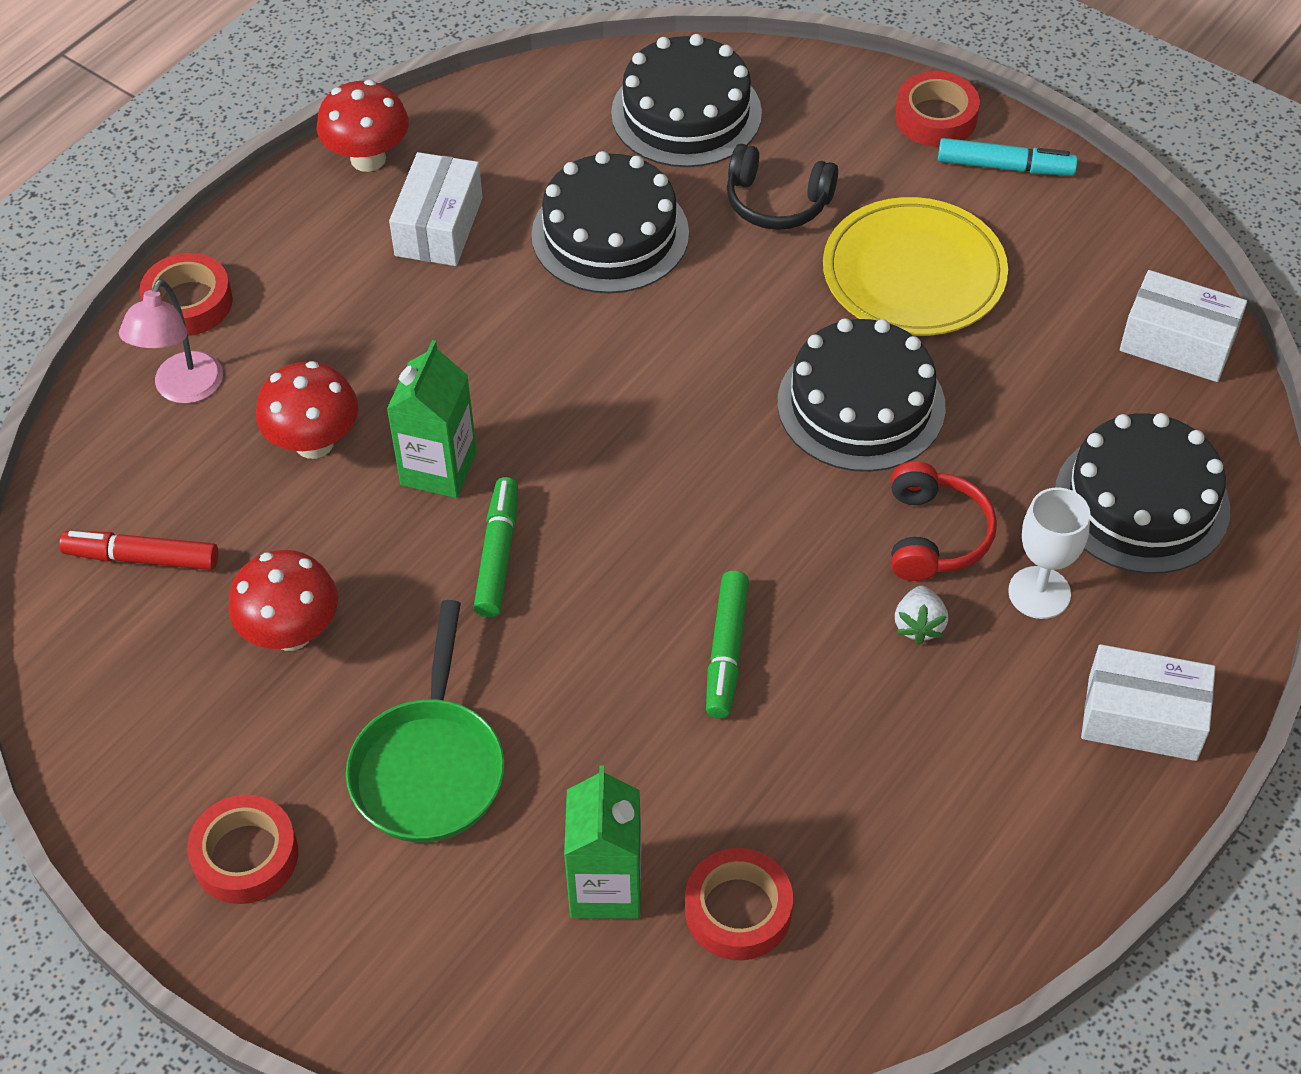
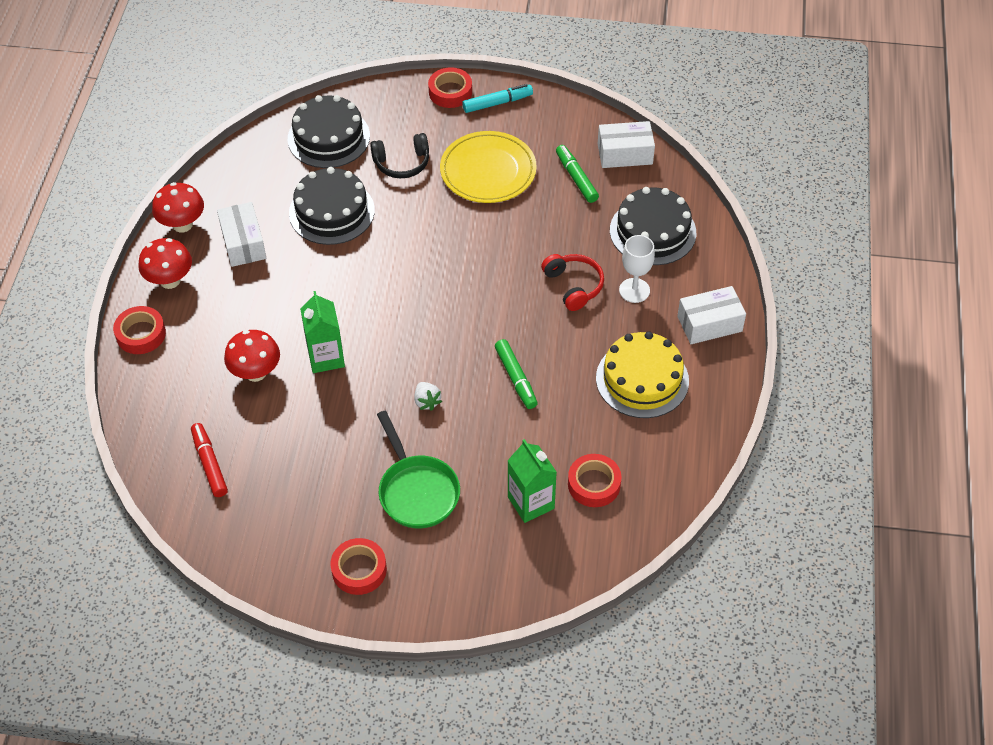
camera: 30 degrees left, 0 degrees up
red marker [59,531,218,570] -> red marker turned 90 degrees clockwise [191,423,228,497]
pink lamp [119,279,223,404] -> none
red mushroom [228,550,338,651] -> red mushroom moved to [138,238,192,289]
green marker [474,477,518,617] -> green marker moved to [556,145,599,203]
black cake [777,318,946,472] -> none
white strawberry [895,586,948,645] -> white strawberry moved to [415,382,442,411]
none -> yellow cake [596,332,689,418]

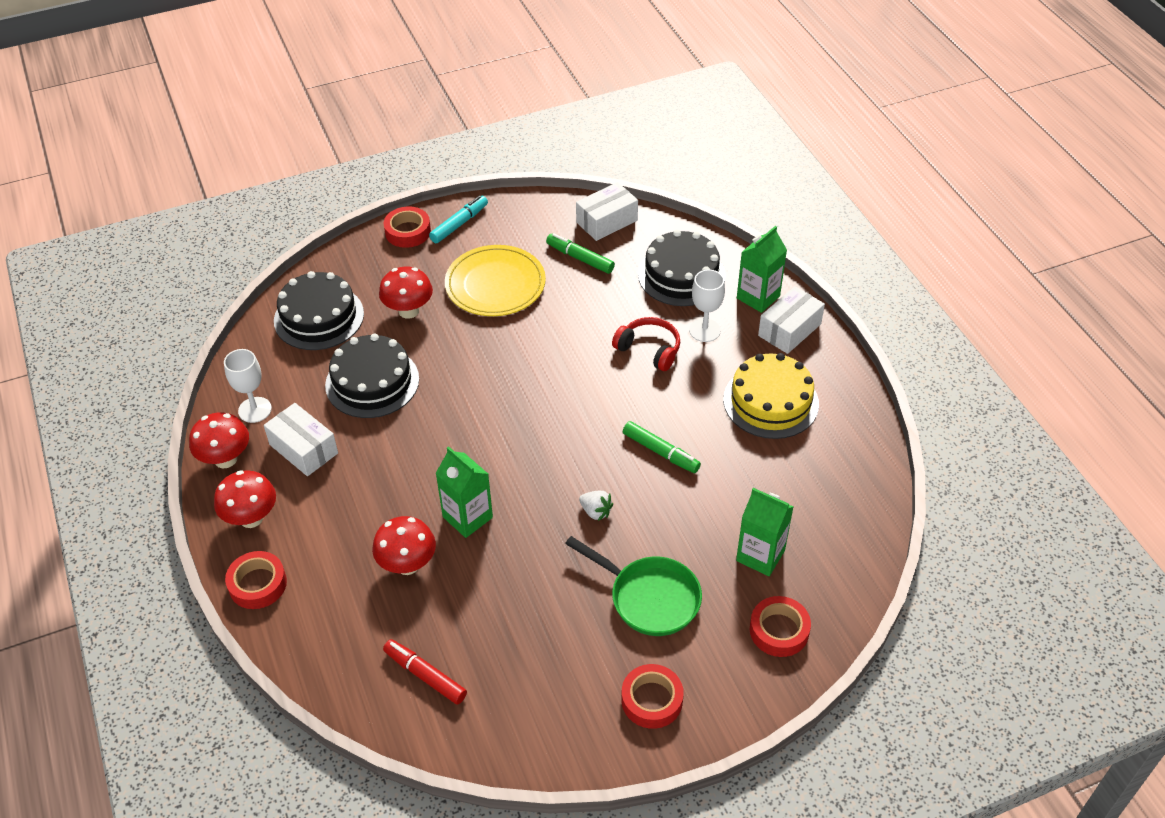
camera: 30 degrees left, 5 degrees down
black headphones [370,133,429,178] -> red mushroom [379,266,433,319]
red tape [568,454,622,507] -> red tape moved to [750,596,811,657]
none -> white goblet [224,349,272,423]
none -> green carton [737,226,787,313]

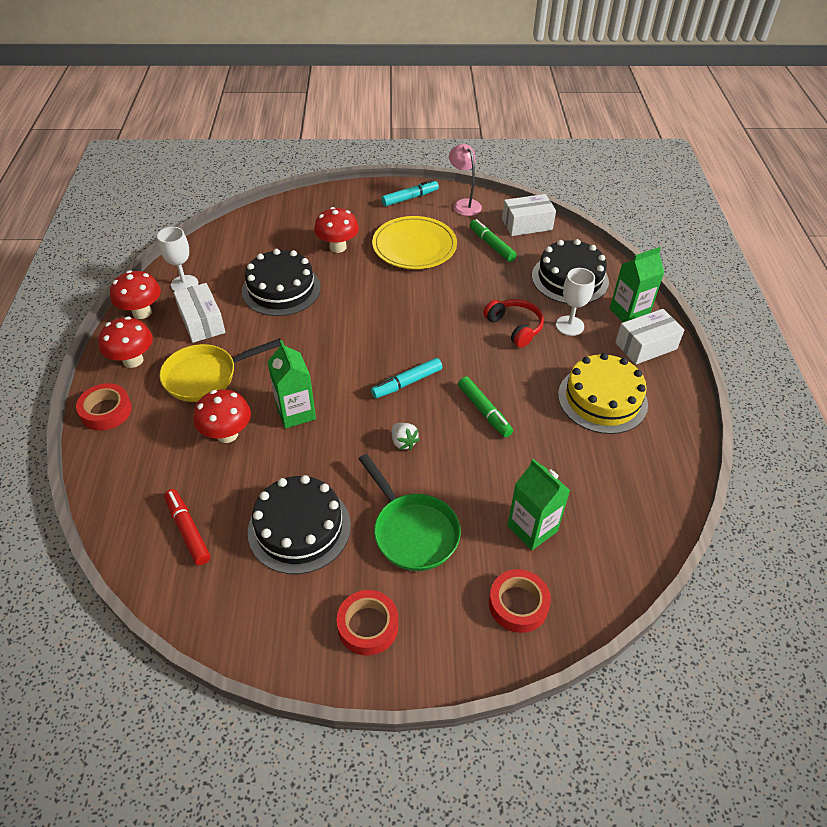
camera: 20 degrees right, 0 degrees up
black cake [274,271,364,350] -> black cake moved to [248,475,351,574]
red tape [383,206,431,248] -> none
none -> yellow pan [159,338,281,402]
none -> turquoise marker [371,358,442,398]
none -> pink lamp [449,144,482,216]

